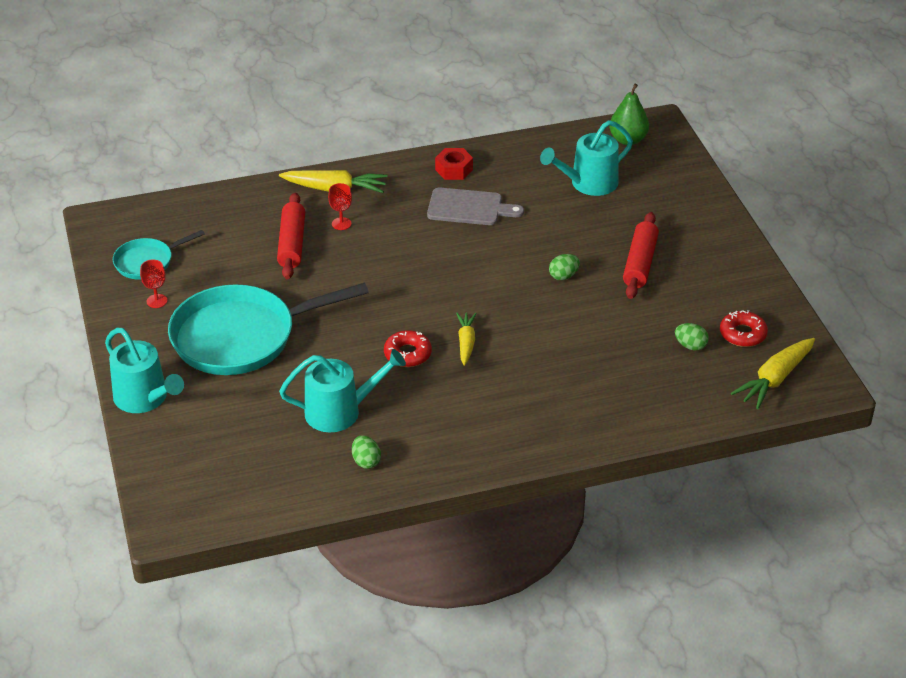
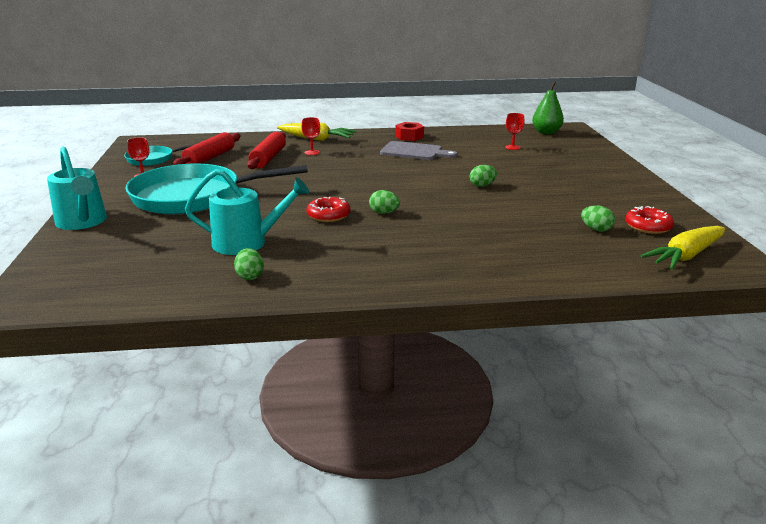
camera: 10 degrees right, 15 degrees down
yellow carrot [456,313,477,366] -> green egg [369,190,400,214]
turquoise watering can [540,120,633,196] -> red goblet [505,113,524,150]
red rolling pin [623,212,659,299] -> red rolling pin moved to [173,132,241,165]

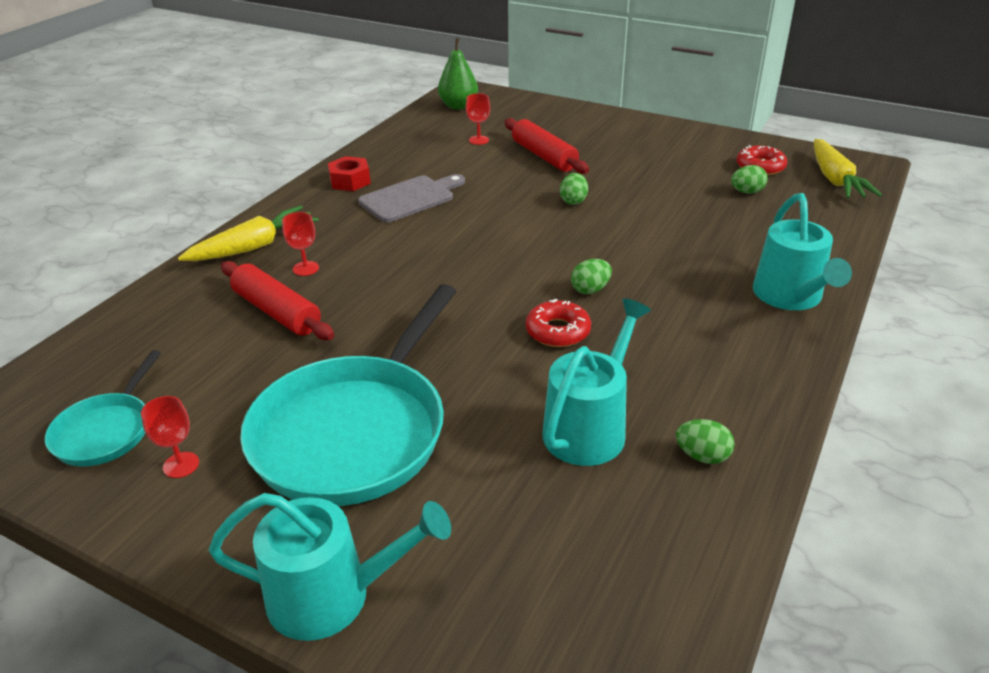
camera: 55 degrees left, 10 degrees up
red rolling pin [173,132,241,165] -> red rolling pin moved to [505,118,589,174]
none -> turquoise watering can [753,193,852,310]

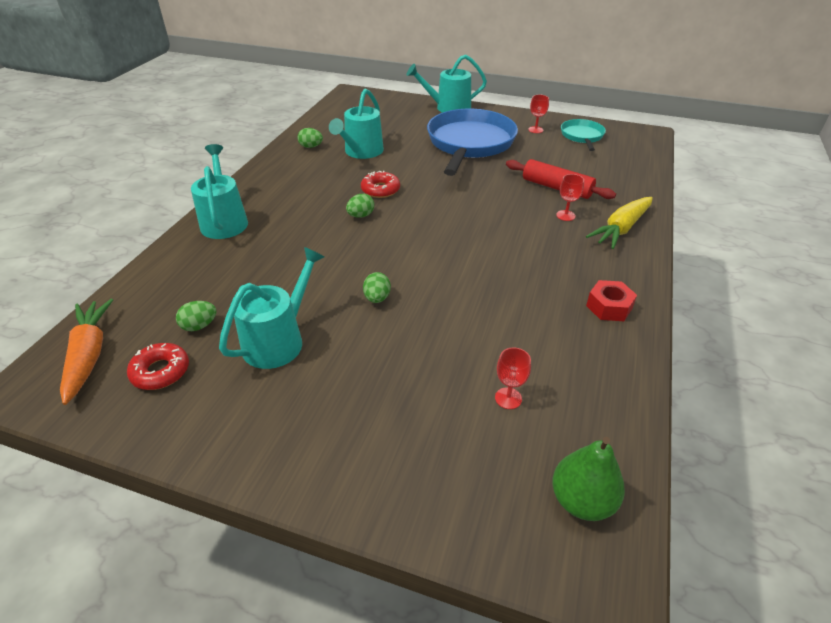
camera: 170 degrees right, 5 degrees up
turquoise pan [240,284,457,506] -> blue pan [427,109,518,176]
grey cutting board [358,174,465,223] -> none
red rolling pin [505,118,589,174] -> none
yellow carrot [814,139,882,198] -> orange carrot [60,299,113,405]
none -> turquoise watering can [219,247,324,369]

